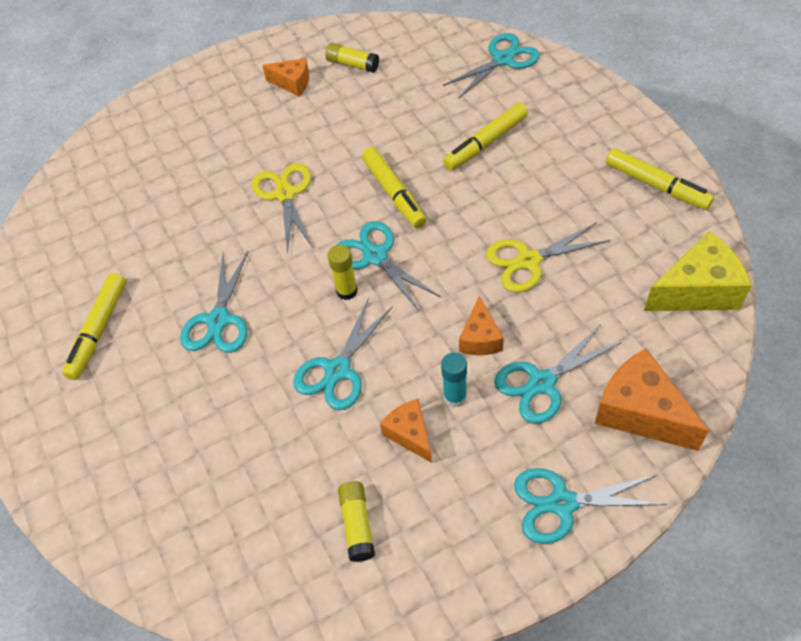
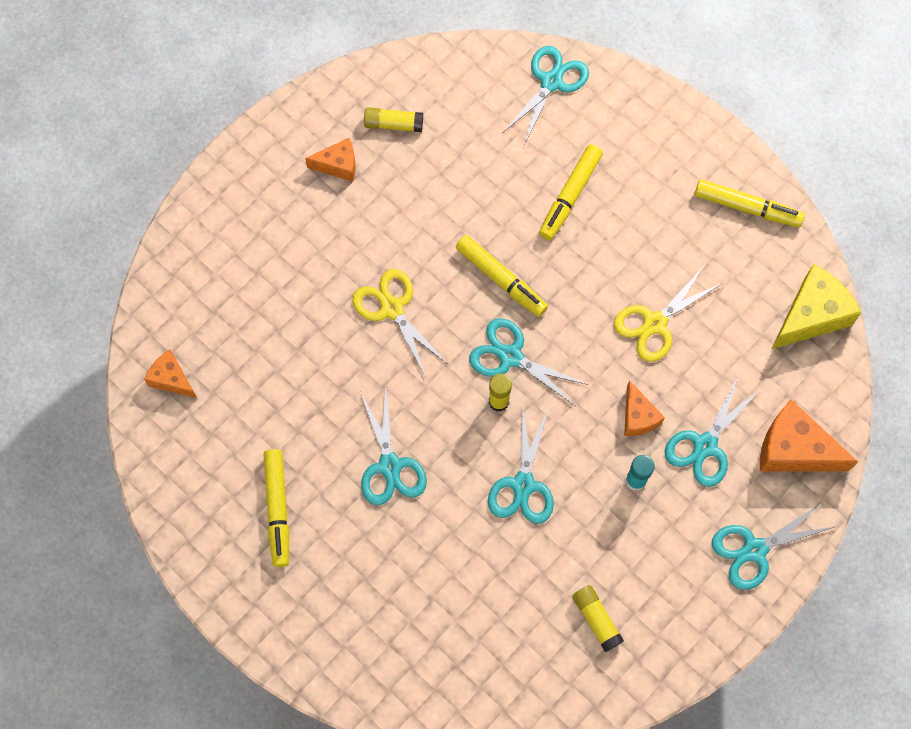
camera: 25 degrees left, 15 degrees up
orange cheese [380,399,432,463] -> orange cheese moved to [144,349,197,398]

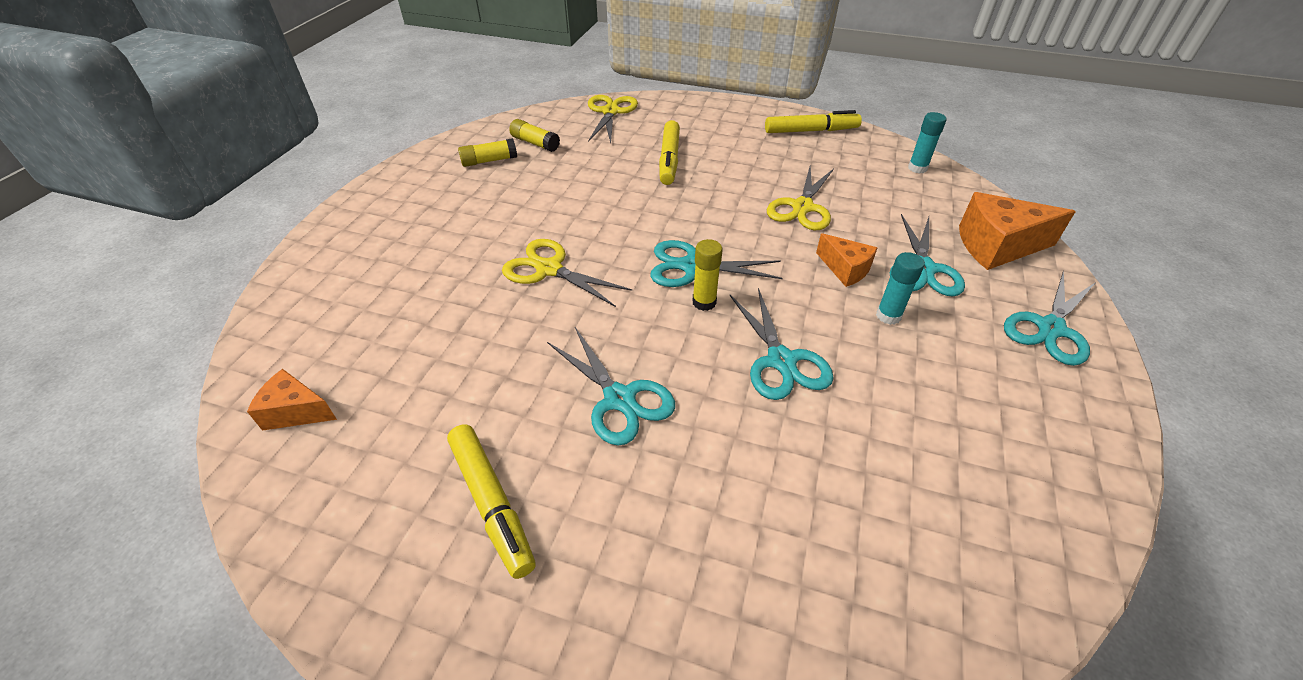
camera: 25 degrees left, 25 degrees down
orange cheese [305,138,356,182] -> none
yellow marker [456,235,548,317] -> none
turquoise scissors [502,46,589,144] -> yellow scissors [588,95,638,143]
yellow glue stick [572,585,624,652] -> yellow glue stick moved to [509,119,560,152]
yellow cheese [771,264,861,349] -> turquoise glue stick [908,112,946,174]

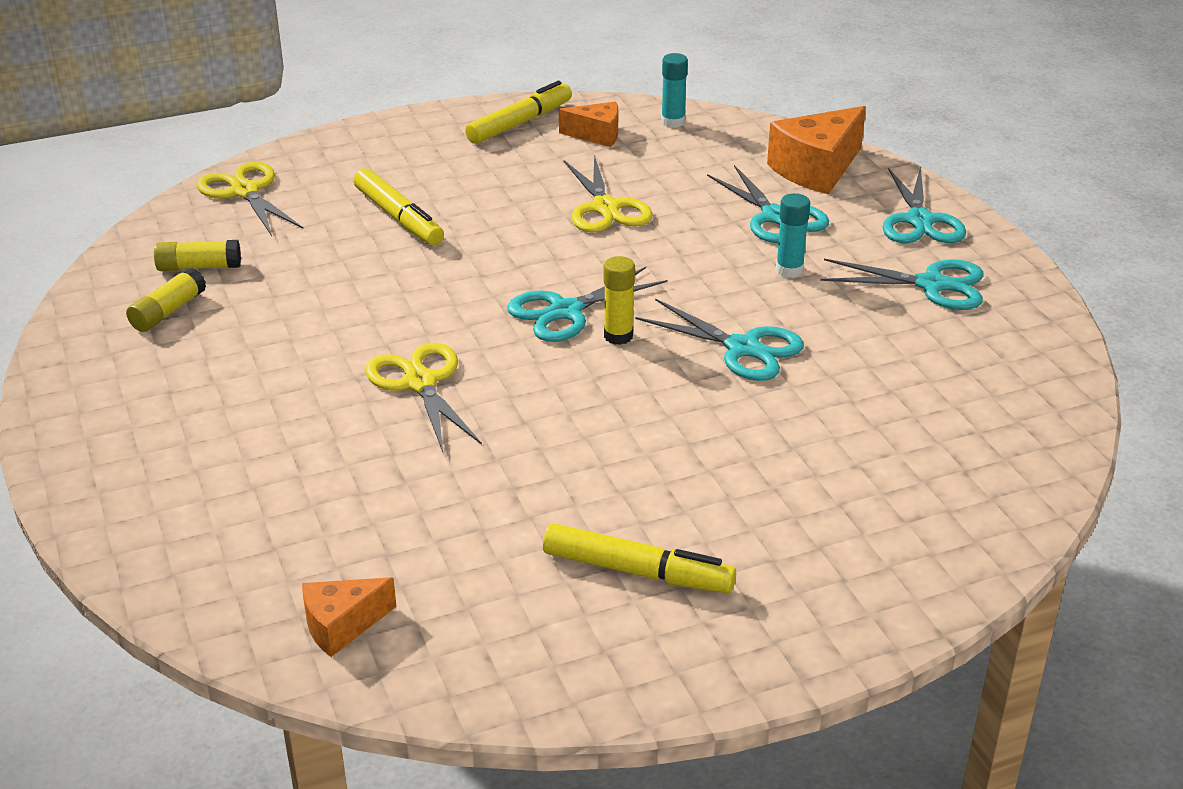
camera: 40 degrees left, 10 degrees down
yellow scissors [502,239,632,307] -> yellow scissors turned 75 degrees clockwise [365,343,482,452]
turquoise scissors [547,327,675,446] -> turquoise scissors moved to [820,259,983,310]
orange cheese [816,233,877,287] -> orange cheese moved to [559,102,618,147]

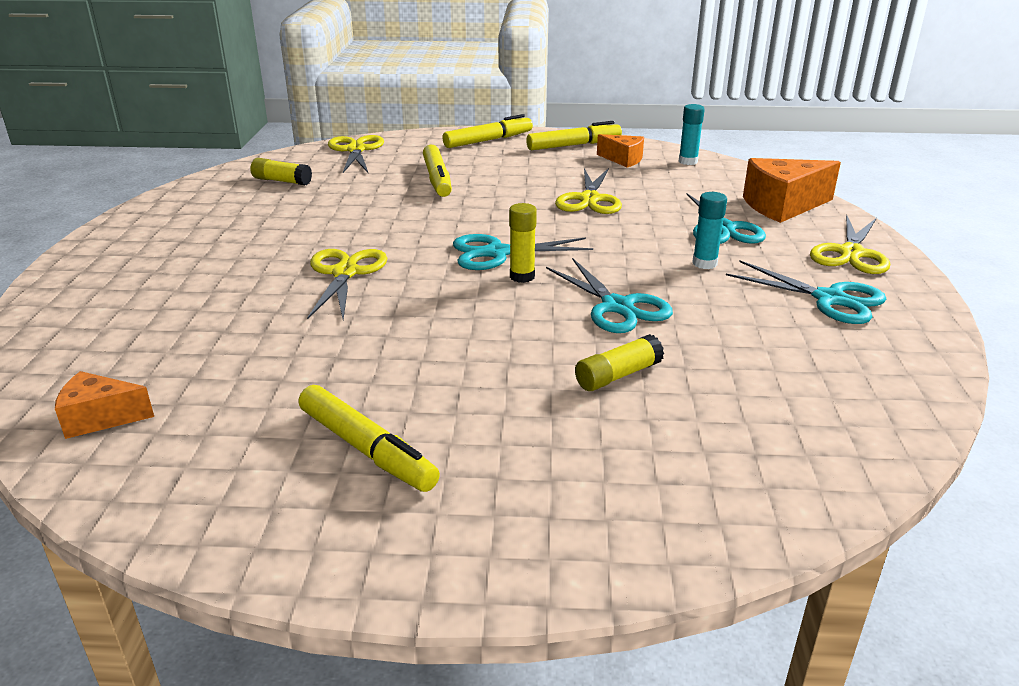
camera: 25 degrees right, 5 degrees down
yellow glue stick [126,267,206,332] -> yellow glue stick moved to [575,334,664,391]
turquoise scissors [882,166,966,243] -> yellow scissors [810,215,890,274]
none -> yellow marker [443,114,533,148]

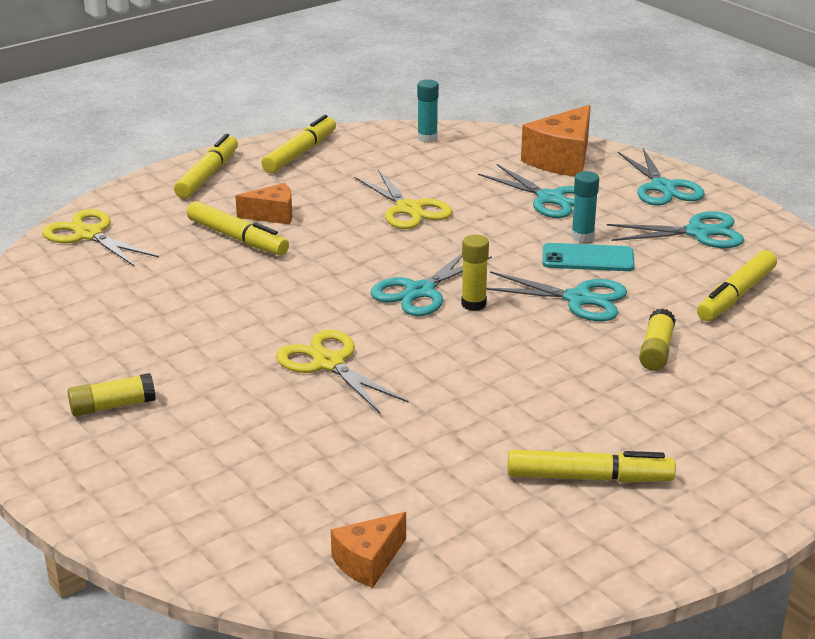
camera: 40 degrees left, 0 degrees up
yellow glue stick [250,158,312,185] -> yellow glue stick moved to [68,373,156,416]
orange cheese [597,134,644,168] -> orange cheese moved to [235,183,292,224]
yellow scissors [810,215,890,274] -> turquoise scissors [618,148,705,206]
none -> turquoise phone [542,243,635,271]
none -> yellow marker [697,250,777,321]

